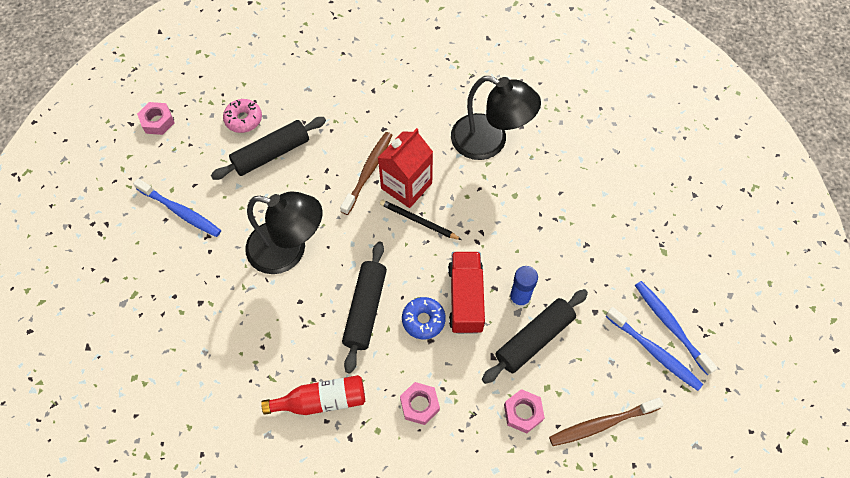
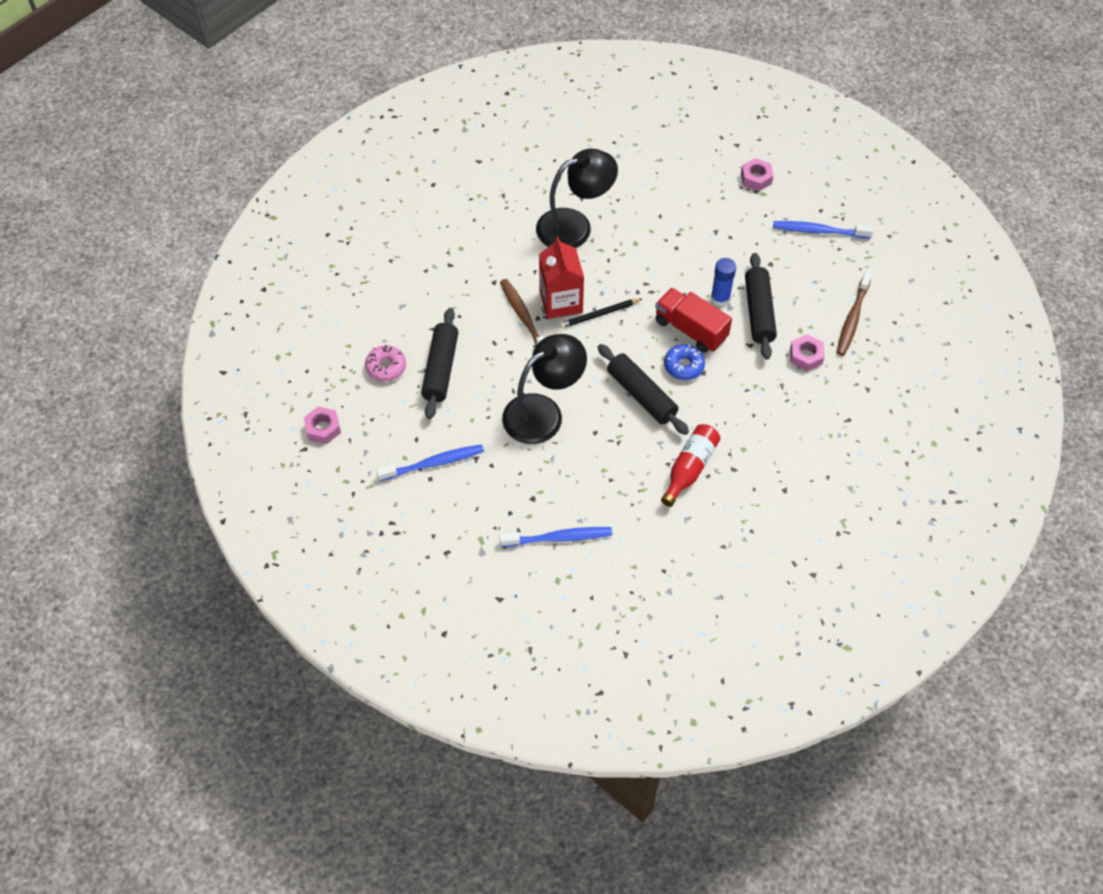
camera: 50 degrees left, 5 degrees down
pink nut [400,382,440,425] -> pink nut moved to [741,158,773,191]
blue toothbrush [606,307,703,391] -> blue toothbrush moved to [500,527,612,547]

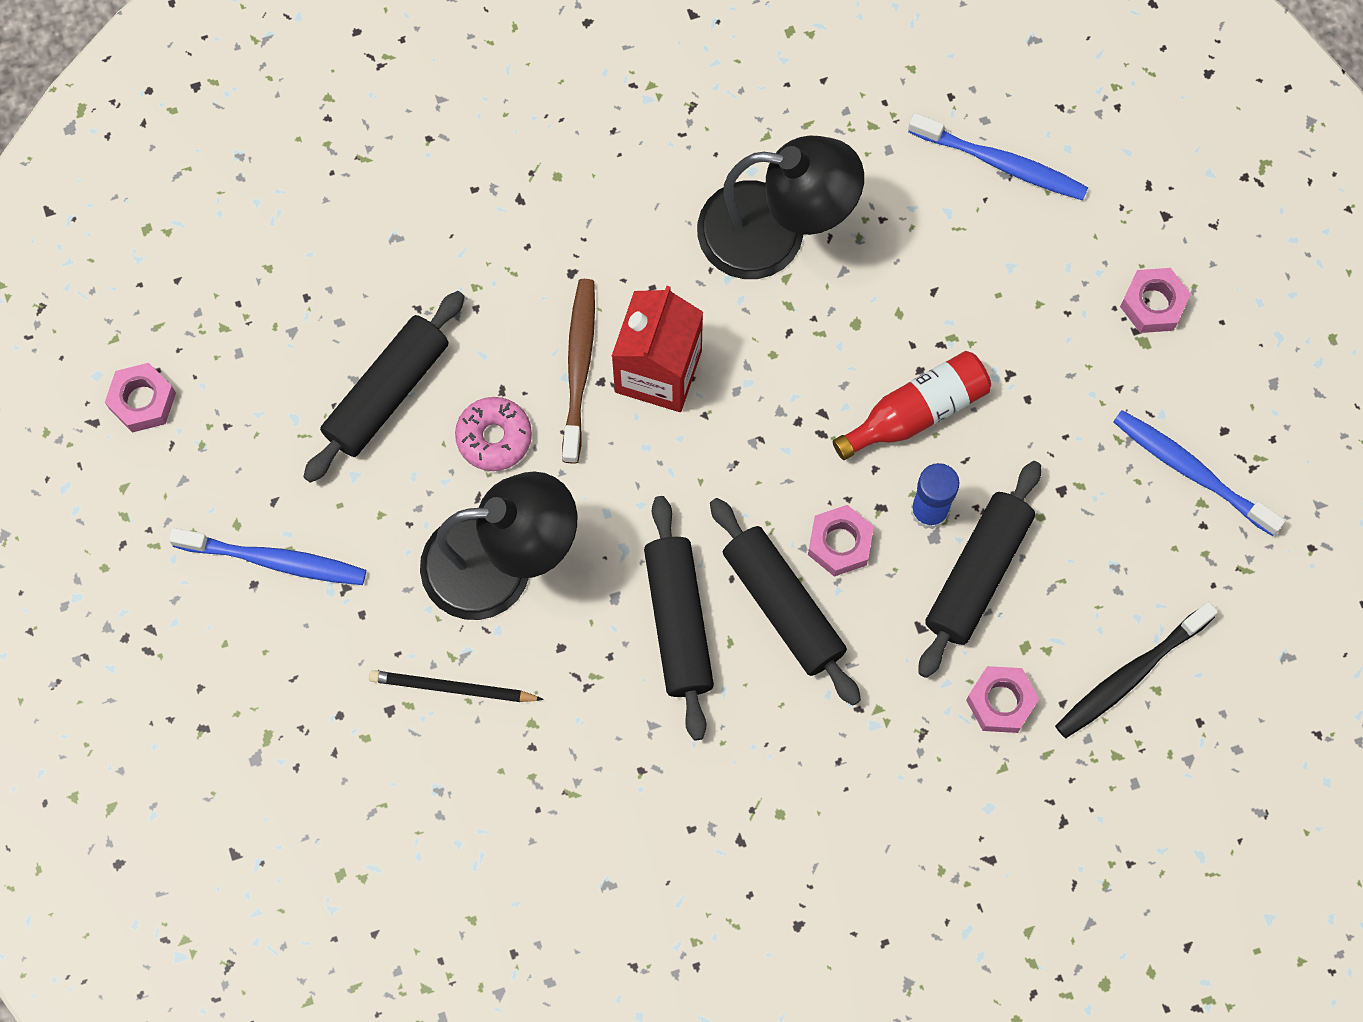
camera: 30 degrees right, 15 degrees up
pink donut [365,345,406,381] -> pink donut moved to [455,397,532,471]
blue toothbrush [500,527,612,547] -> blue toothbrush moved to [908,113,1088,200]
black pencil [559,299,642,328] -> black pencil moved to [369,670,544,702]
red truck [655,288,732,353] -> pink nut [808,505,874,577]
red bottle [661,424,720,507] -> red bottle moved to [833,351,991,460]
blue donut [664,344,705,380] -> black rolling pin [710,498,861,706]
brown toothbrush [837,271,872,356] -> black toothbrush [1055,602,1218,738]

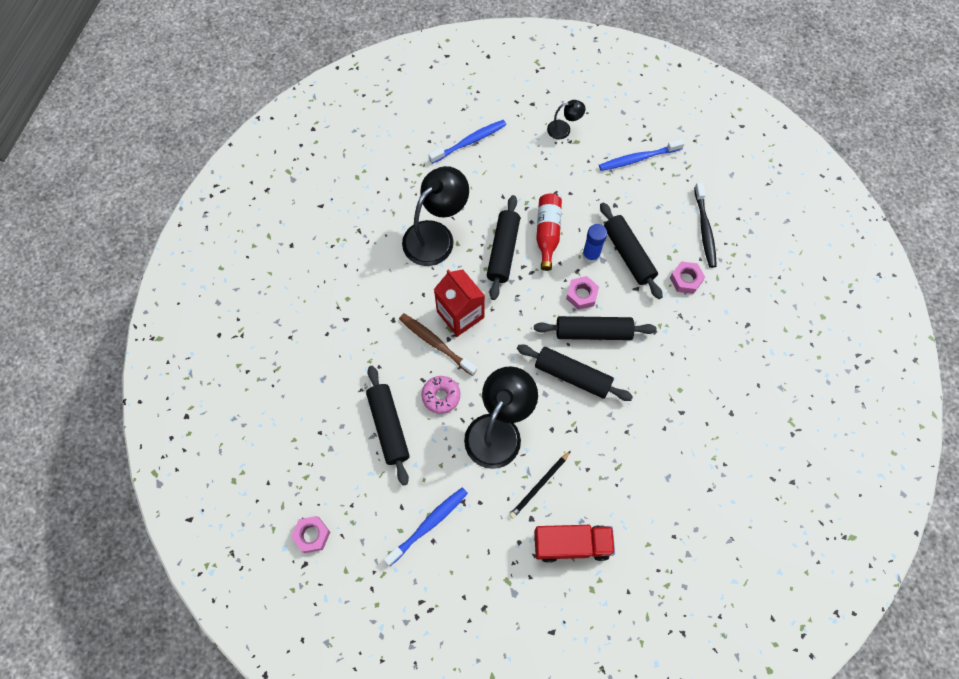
camera: 55 degrees left, 5 degrees down
pink nut [1120,268,1191,333] -> black lamp [547,100,586,139]
none -> black rolling pin [487,195,520,300]
none -> red truck [534,525,615,563]

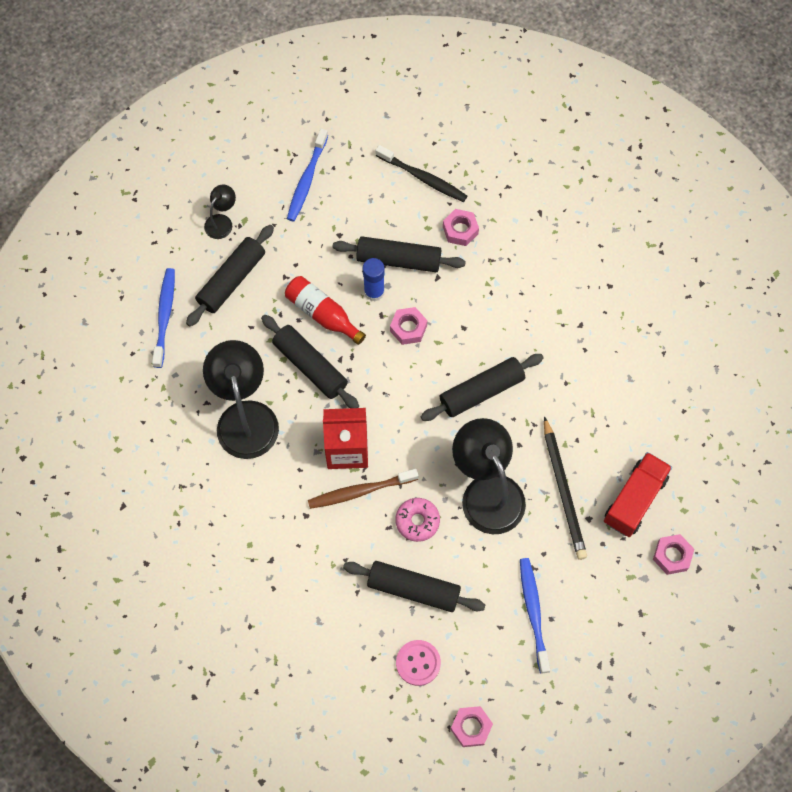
camera: 55 degrees left, 0 degrees up
black pencil [509,451,571,519] -> black pencil [544,416,587,560], size x1.53
black rolling pin [534,316,657,340] -> black rolling pin moved to [186,225,274,326]
none -> pink button [396,640,441,686]
none -> pink nut [653,534,694,575]

